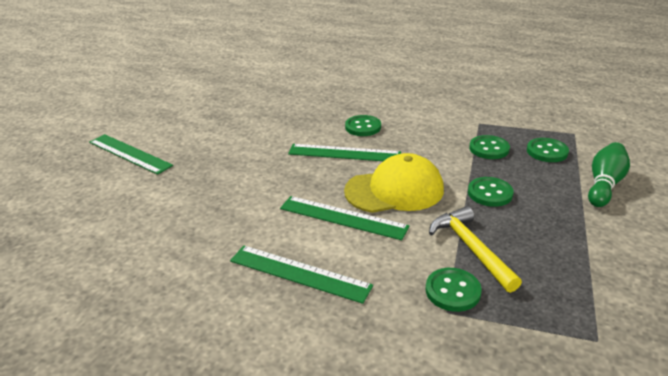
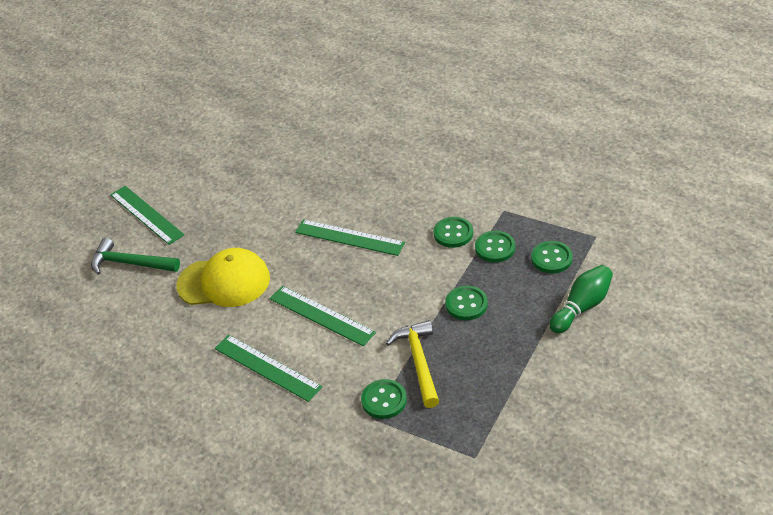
camera: 15 degrees right, 10 degrees up
yellow cap [344,153,444,213] -> yellow cap moved to [176,248,270,307]
green button [345,115,381,136] -> green button moved to [433,217,473,248]
none -> green hammer [91,238,180,275]

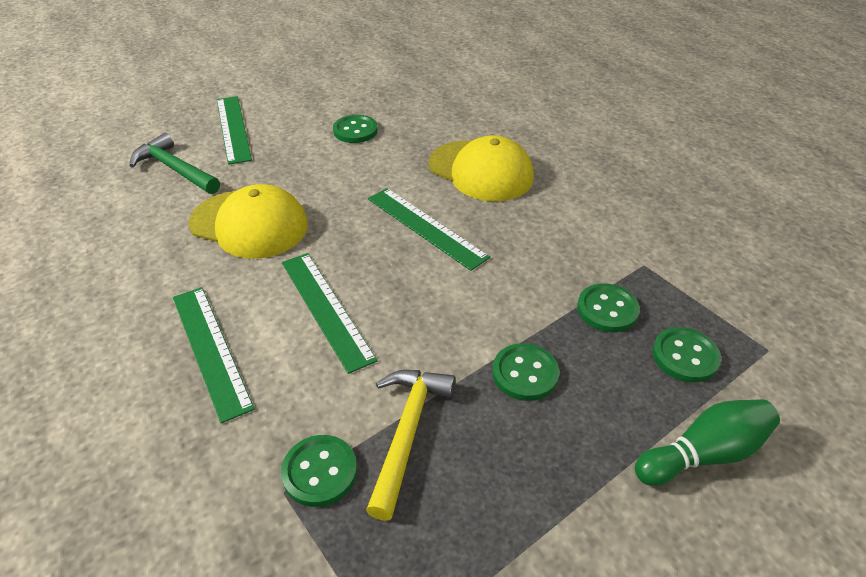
camera: 20 degrees right, 0 degrees up
green button [433,217,473,248] -> green button moved to [333,115,378,143]
none -> yellow cap [429,135,534,201]

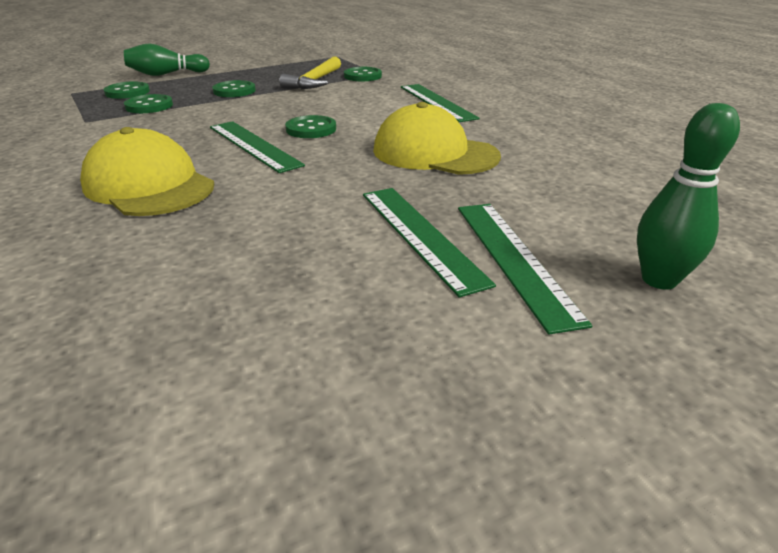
camera: 175 degrees left, 10 degrees down
green hammer [130,133,220,194] -> none
green ruler [282,253,377,374] -> green ruler moved to [363,188,496,298]
green button [333,115,378,143] -> green button moved to [285,115,336,138]
none -> green bowling pin [637,103,740,290]

